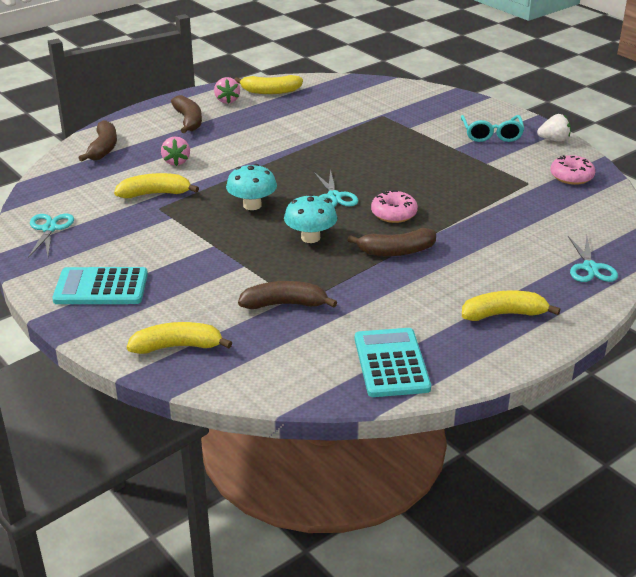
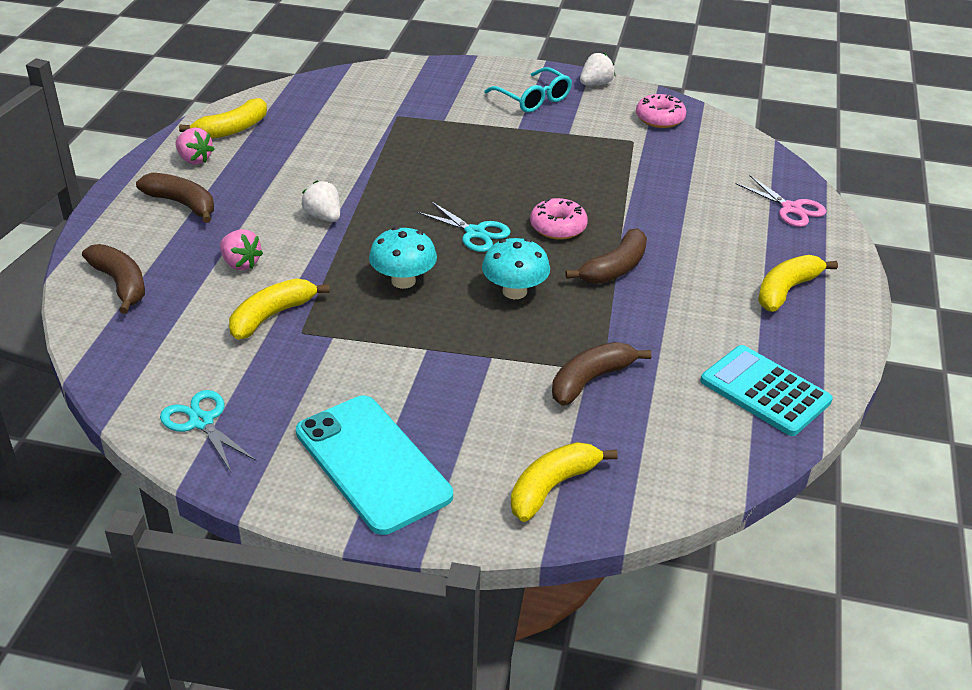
camera: 40 degrees left, 5 degrees up
turquoise calculator [52,267,148,304] -> turquoise phone [296,396,453,535]
turquoise scissors [568,236,618,282] -> pink scissors [735,175,826,227]
none -> white strawberry [301,181,340,222]

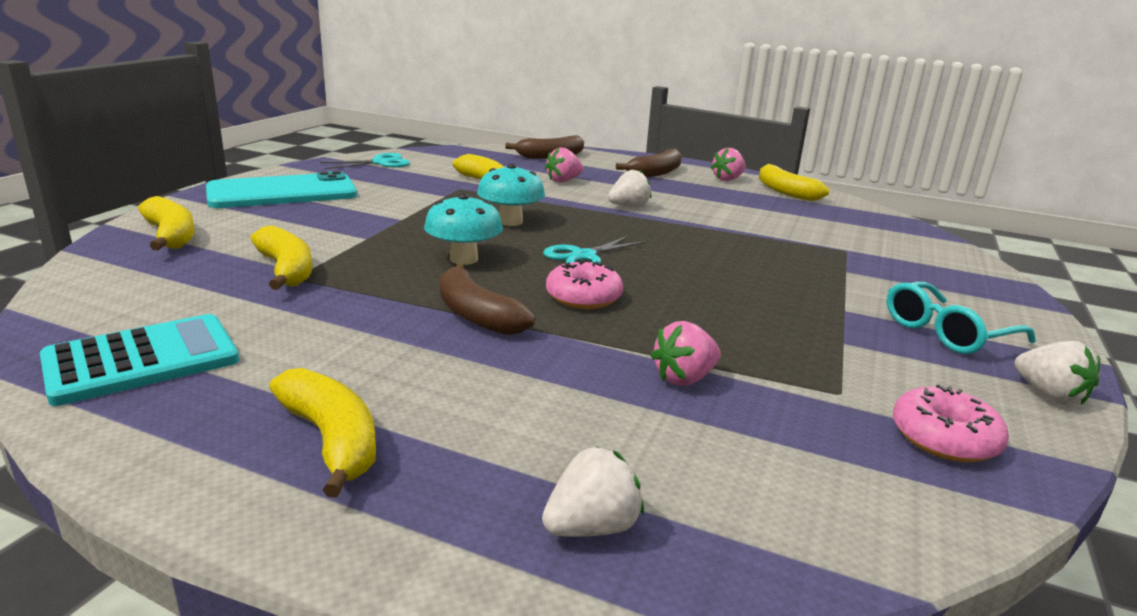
camera: 100 degrees right, 15 degrees down
brown banana [552,342,652,406] -> yellow banana [250,225,312,290]
pink scissors [735,175,826,227] -> white strawberry [542,446,644,537]
none -> pink strawberry [650,321,721,386]

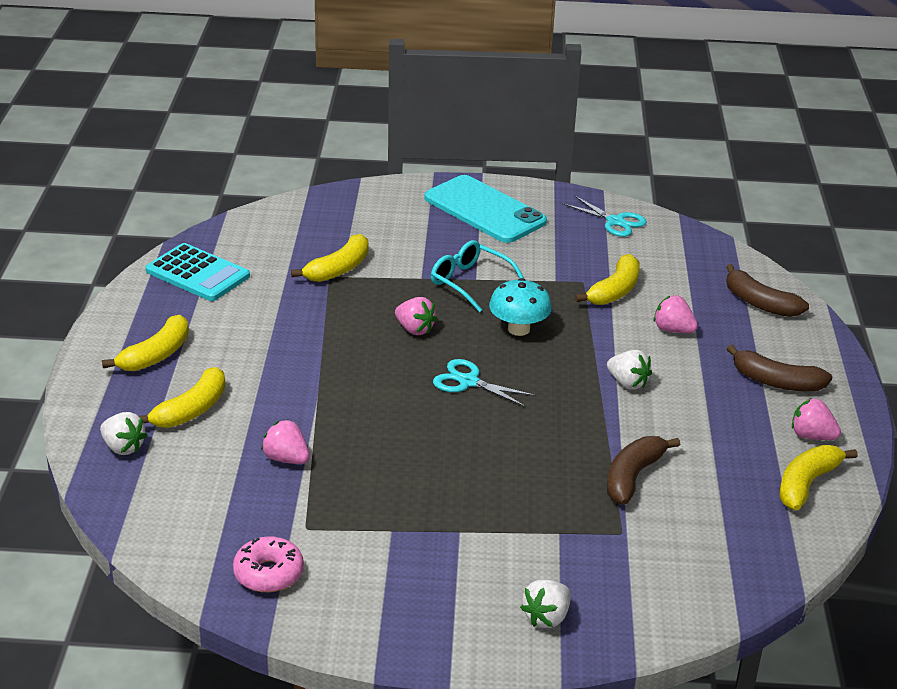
camera: 70 degrees right, 10 degrees up
yellow banana [138,196,195,250] -> yellow banana moved to [139,367,226,428]
turquoise mushroom [424,193,503,265] -> pink strawberry [395,297,437,335]
brown banana [439,264,535,335] -> brown banana moved to [607,436,680,505]
pink donut [546,259,623,309] -> none
turquoise glasses [887,282,1036,354] -> turquoise glasses moved to [431,240,524,312]
white strawberry [1015,341,1100,405] -> white strawberry moved to [520,580,571,628]

